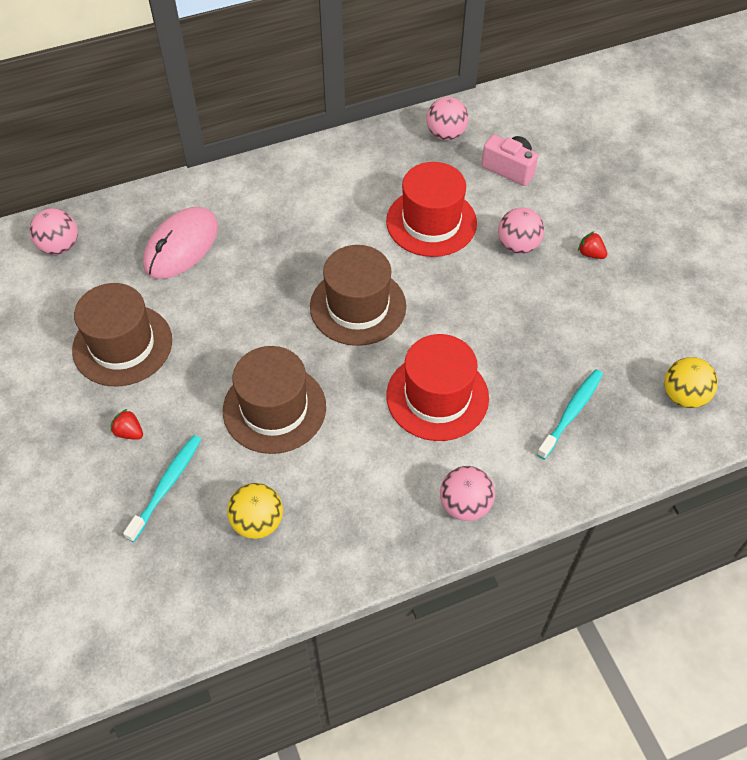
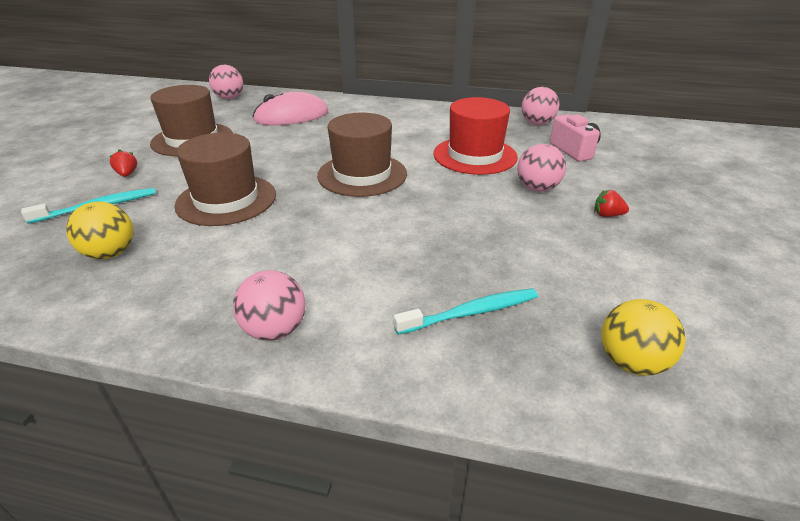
camera: 35 degrees right, 20 degrees down
red hat [386,334,489,441] -> none
red strawberry [578,231,607,259] -> red strawberry turned 60 degrees counterclockwise [594,190,629,217]

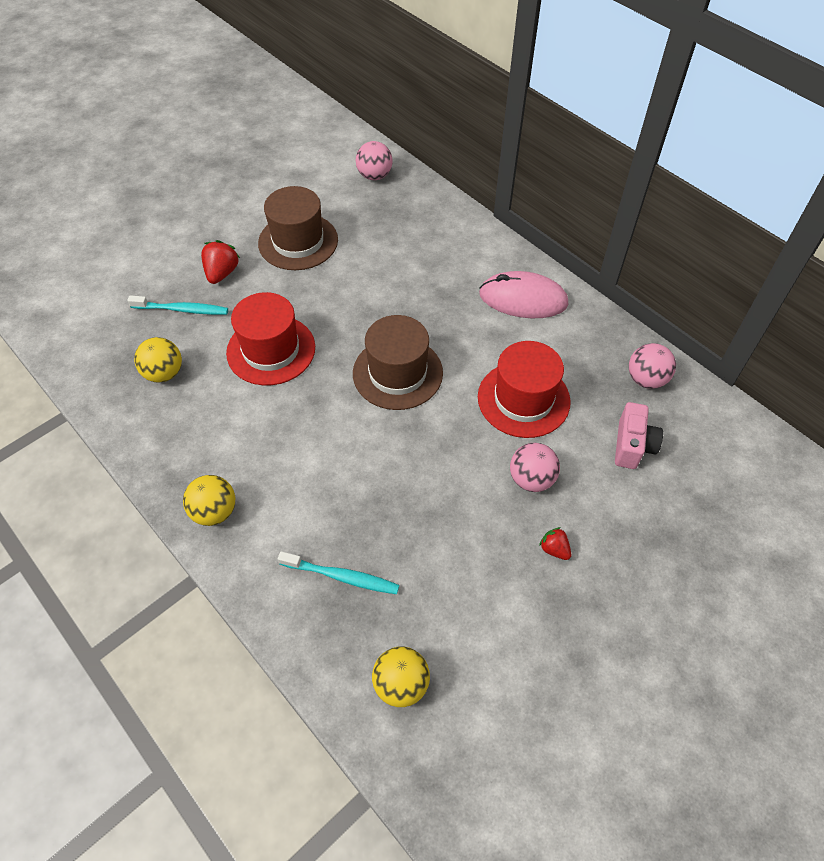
camera: 35 degrees right, 20 degrees up
red strawberry [110,149,137,177] -> red strawberry [201,240,240,284], size x1.63
brown hat [174,133,276,226] -> red hat [226,292,315,385]
pink ball [233,270,306,341] -> yellow ball [183,475,235,526]
pink mouse [252,92,328,125] -> pink mouse moved to [479,271,568,318]

